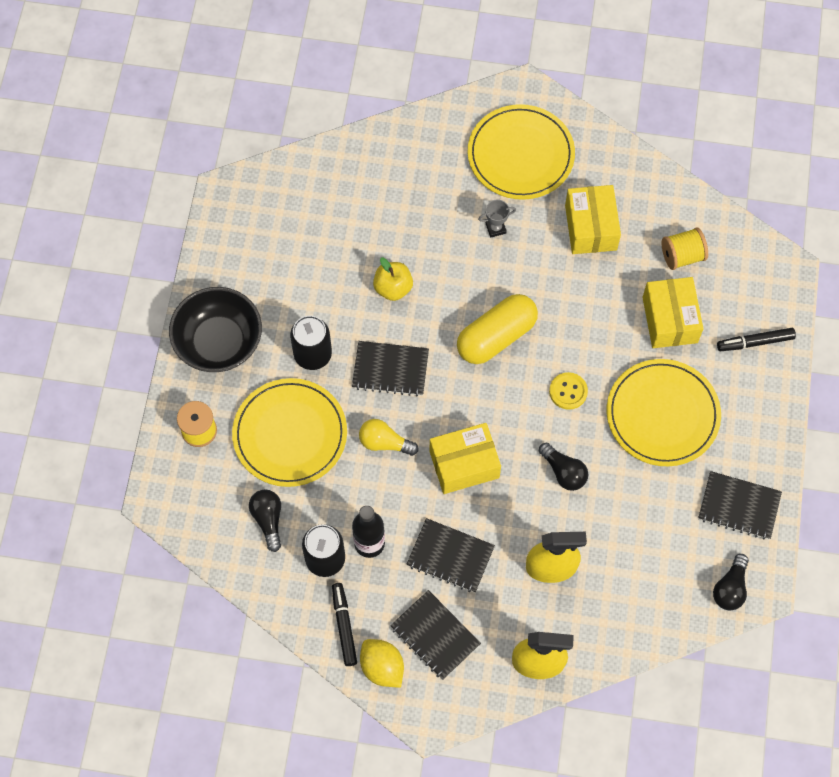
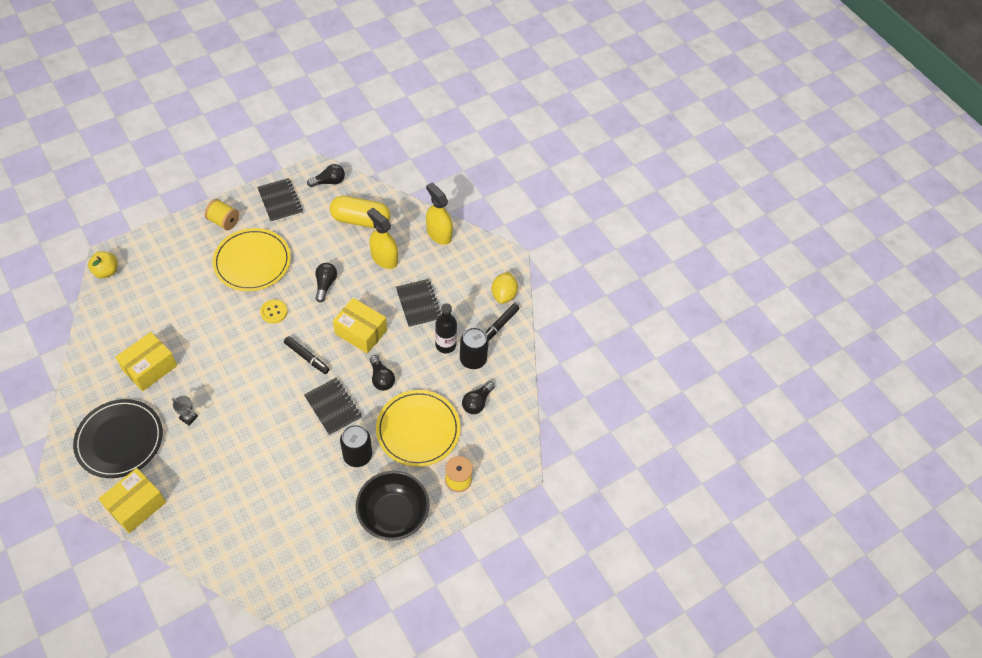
camera: 135 degrees left, 10 degrees down
yellow light bulb [359,419,418,456] -> black light bulb [370,355,395,391]
yellow apple [373,258,413,301] -> yellow apple moved to [88,251,118,278]
black notebook [390,590,481,680] -> none
yellow capsule [457,294,538,364] -> yellow capsule moved to [330,196,390,229]
yellow plate [468,104,575,200] -> black plate [73,399,163,478]
yellow box [642,277,704,348] -> yellow box moved to [99,468,166,533]
yellow spool [662,228,708,270] -> yellow spool moved to [205,199,239,230]
black marker [717,328,796,351] -> black marker moved to [284,336,330,374]

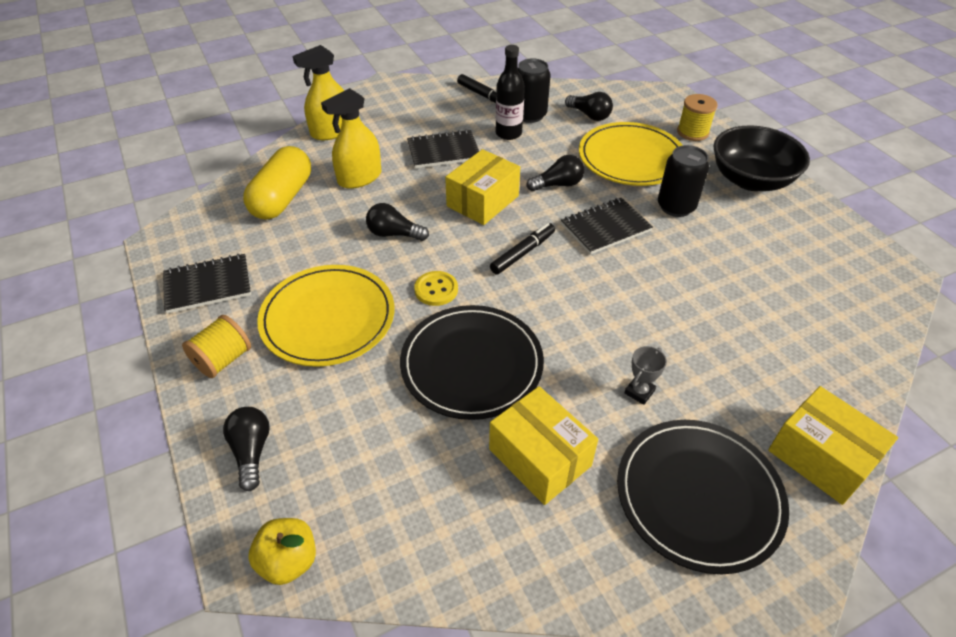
camera: 80 degrees left, 10 degrees down
black light bulb [307,164,345,187] -> black light bulb moved to [223,407,270,491]
yellow lemon [492,272,518,304] -> none
none -> black plate [400,305,544,420]

